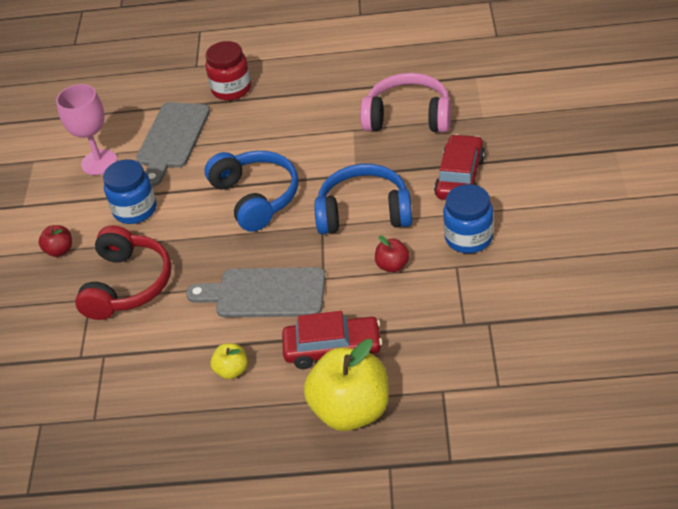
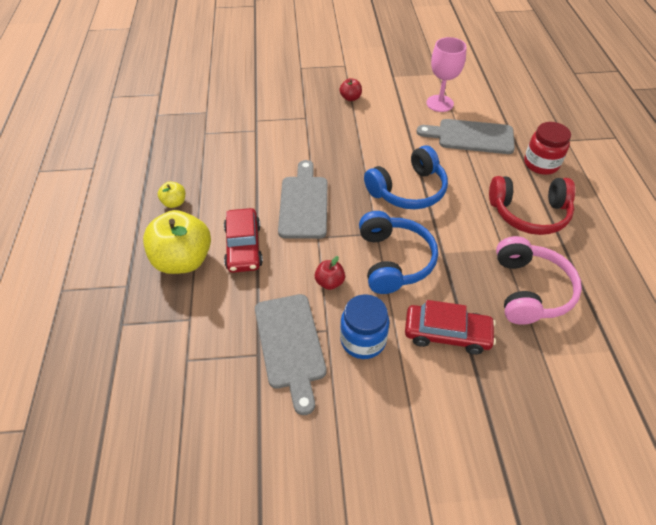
camera: 80 degrees right, 5 degrees up
red headphones [75,225,171,320] -> red headphones moved to [489,176,575,235]
blue jar [103,159,156,224] -> none
yellow apple [210,343,248,379] -> yellow apple moved to [158,182,185,208]
none -> grey cutting board [255,294,327,415]

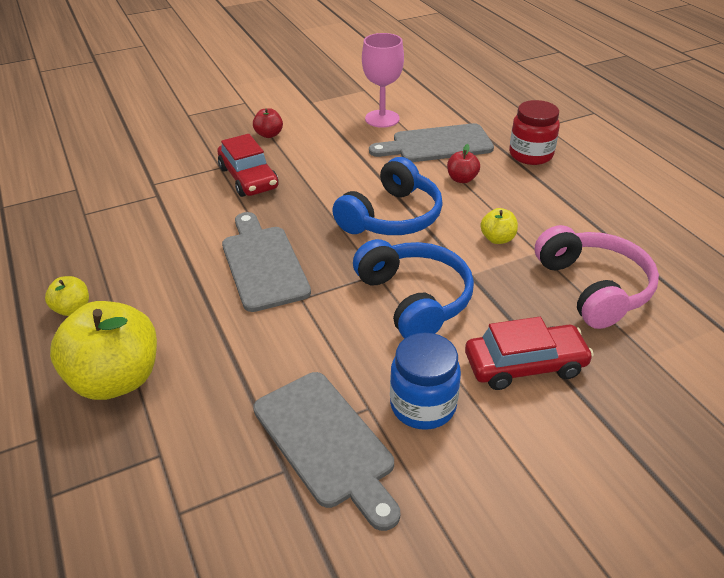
camera: 20 degrees left, 10 degrees down
red car [224,208,263,273] -> red car moved to [217,134,278,197]
red apple [315,256,345,290] -> red apple moved to [447,144,480,183]
red headphones [489,176,575,235] -> none
none -> yellow apple [480,208,518,244]

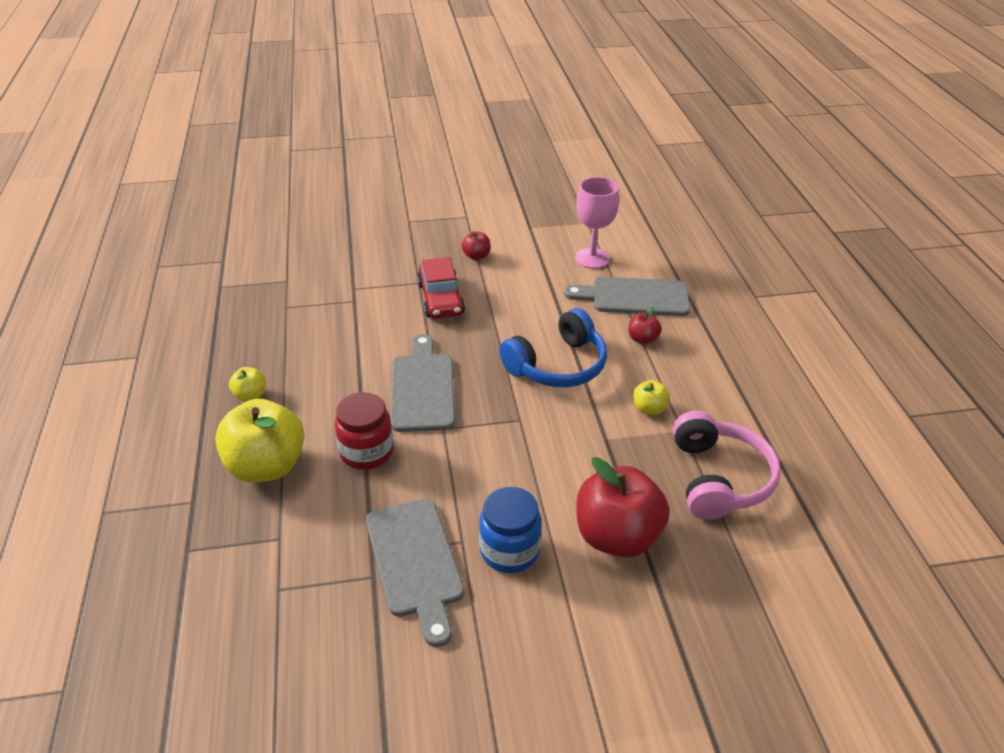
camera: 15 degrees right, 0 degrees up
blue headphones [353,239,474,338] -> none
red car [465,317,594,390] -> red apple [576,457,669,558]
red jar [509,100,560,165] -> red jar moved to [335,392,393,470]

